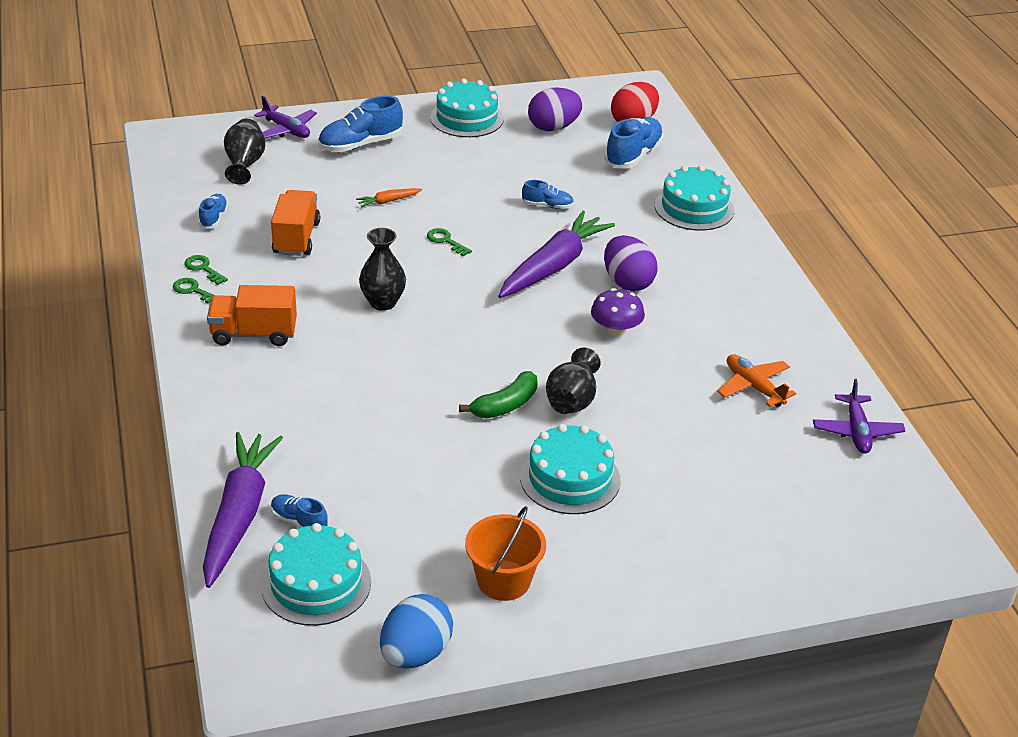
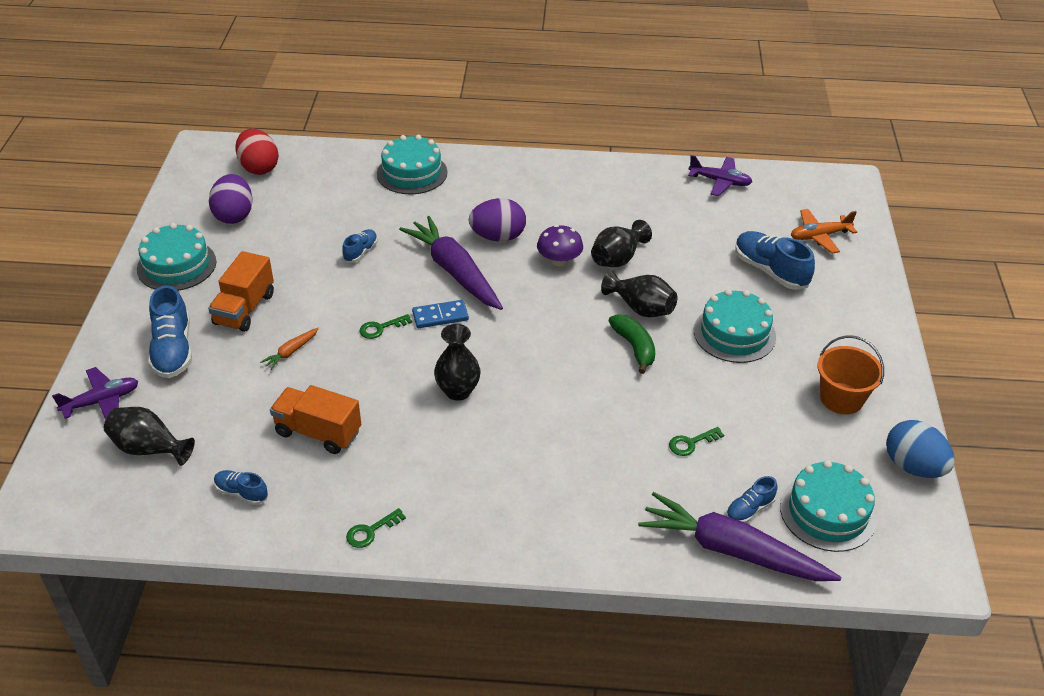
camera: 70 degrees left, 5 degrees up
green key [184,255,228,285] -> green key moved to [669,427,724,456]
orange truck [207,285,297,346] -> orange truck moved to [208,251,274,332]
orange carrot [356,188,422,208] -> orange carrot turned 45 degrees clockwise [260,328,319,370]
blue shoe [604,117,664,169] -> blue shoe moved to [735,231,815,290]
orange plane [717,354,796,407] -> orange plane moved to [791,209,857,254]
none -> blue domino [412,300,469,328]
none -> black vase [591,220,652,267]

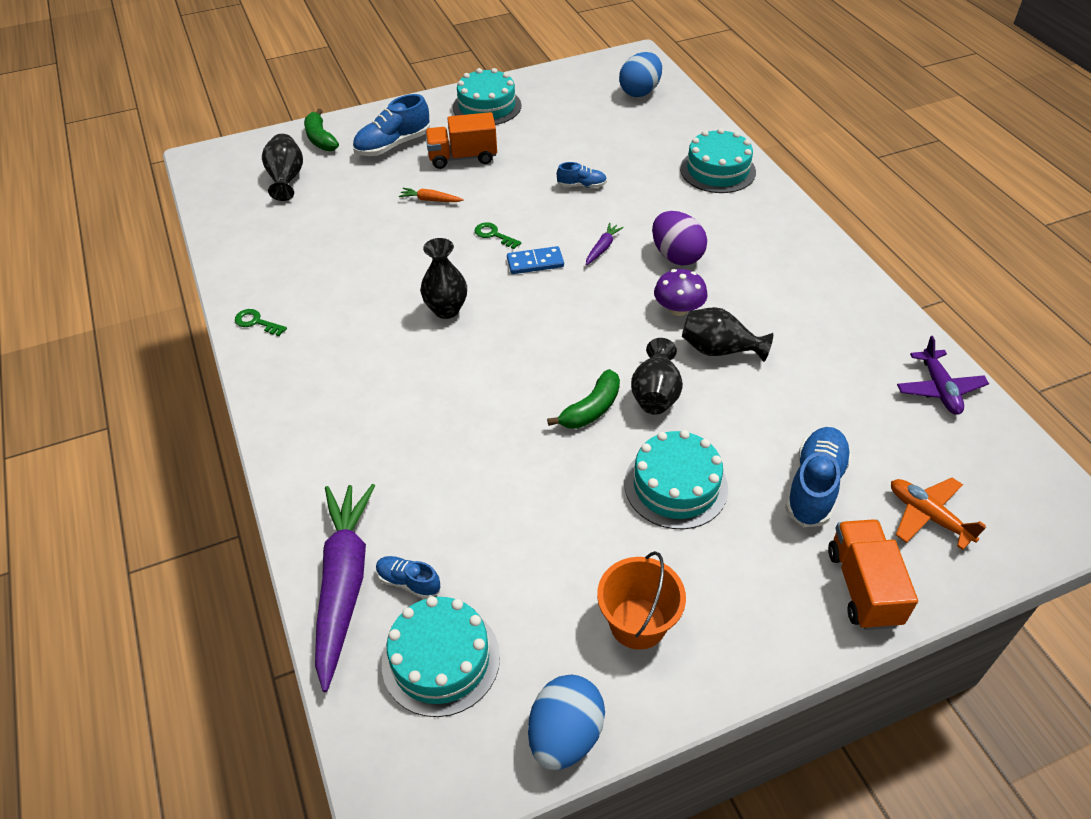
camera: 65 degrees right, 5 degrees up
purple plane [52,367,138,420] -> green banana [304,109,339,151]
purple egg [209,174,253,224] -> none
blue shoe [214,470,268,505] -> none
red egg [235,129,279,175] -> blue egg [619,52,662,97]
orange truck [270,385,361,454] -> orange truck moved to [828,519,918,630]
purple carrot [399,216,503,310] -> purple carrot [586,223,624,266], size x0.41
blue domino [412,300,469,328] -> blue domino turned 60 degrees counterclockwise [507,246,564,274]
green key [669,427,724,456] -> none

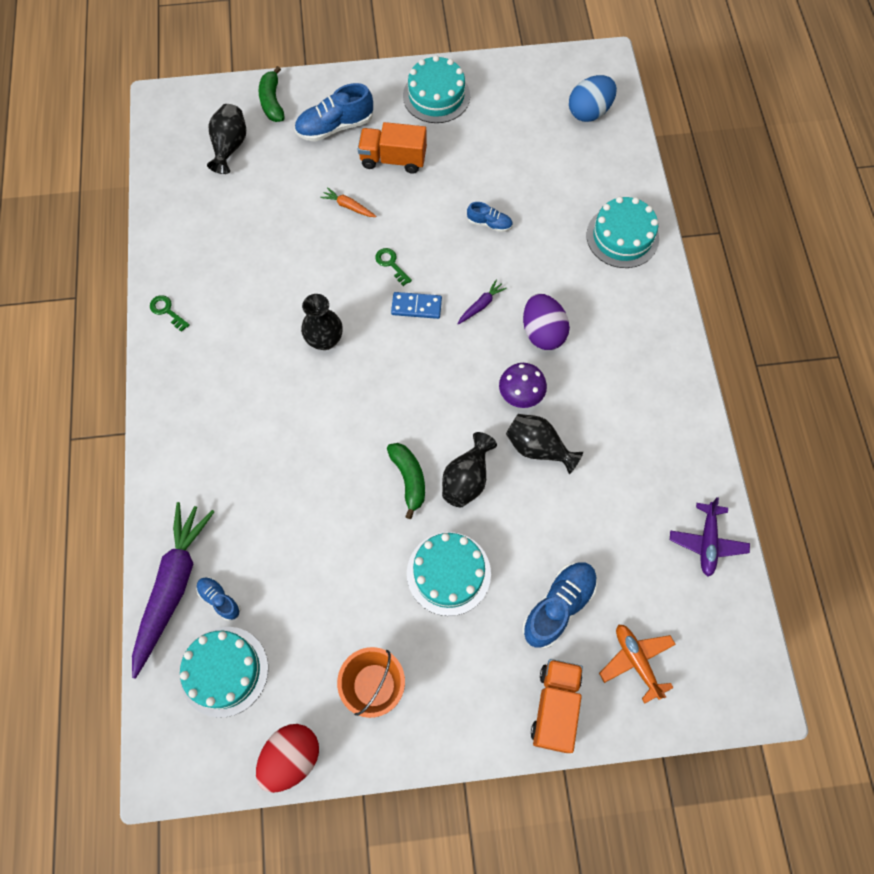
camera: 15 degrees right, 20 degrees up
blue egg [528,675,605,770] -> red egg [256,724,319,793]
green banana [547,369,620,429] -> green banana turned 75 degrees counterclockwise [387,443,425,519]

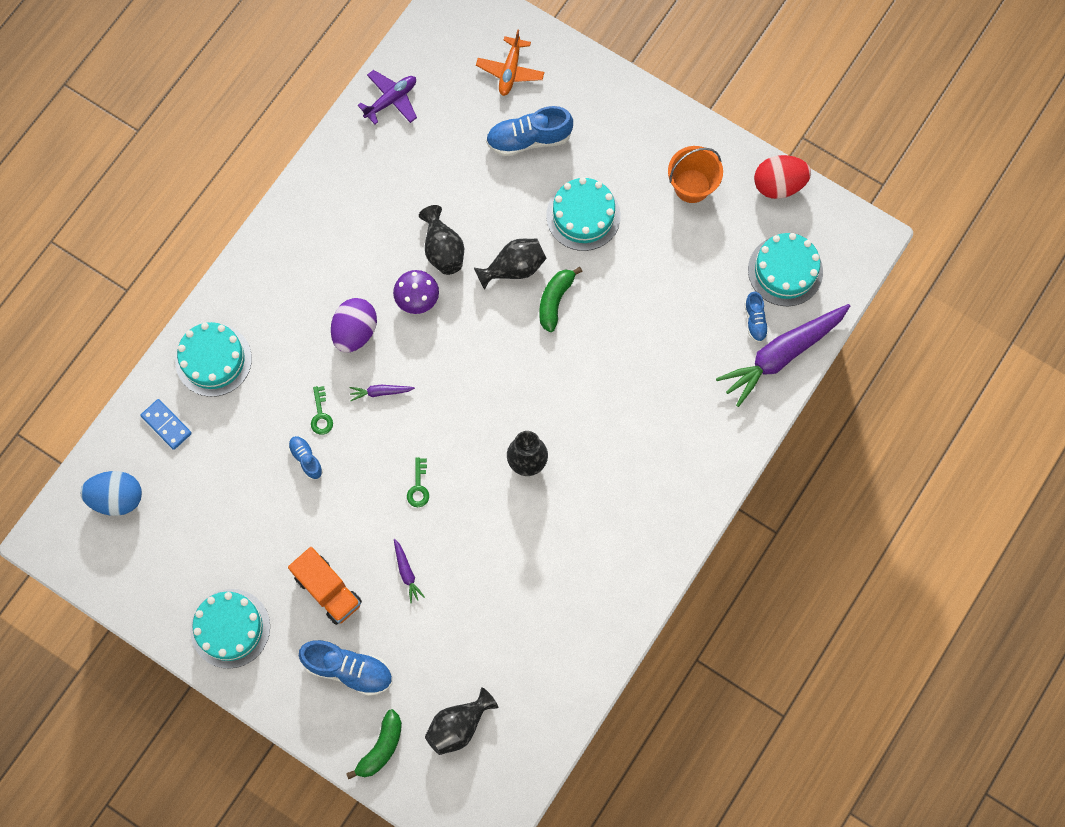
camera: 140 degrees left, 5 degrees up
green key [150,295,190,332] -> green key moved to [311,386,333,435]
orange carrot [320,187,377,217] -> purple carrot [394,539,425,603]
blue domino [391,292,442,319] -> blue domino moved to [140,399,192,450]
orange truck [531,659,583,753] -> none

